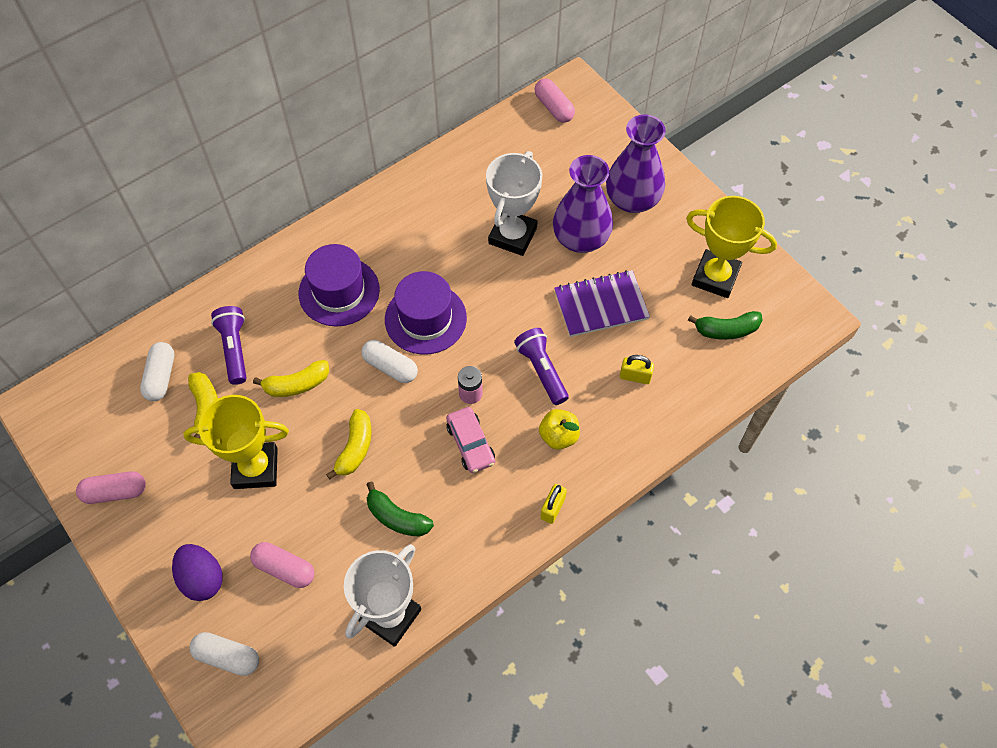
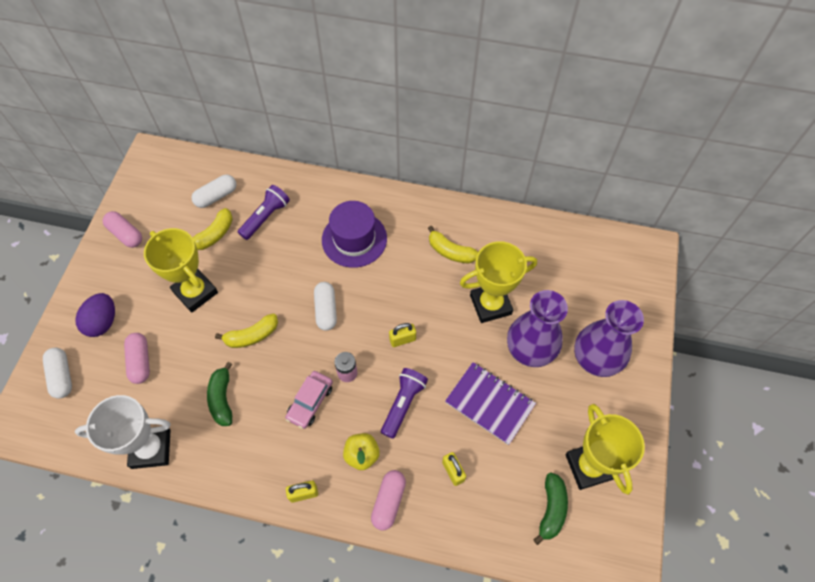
camera: 50 degrees right, 0 degrees up
yellow banana [253,360,329,397] -> yellow banana moved to [428,226,478,263]
purple hat [385,271,467,355] -> none
white trophy [486,151,542,256] -> yellow trophy [460,241,537,323]
pink capsule [534,79,575,123] -> pink capsule moved to [371,470,406,531]
green banana [688,311,763,340] -> green banana turned 120 degrees counterclockwise [533,473,568,545]
none -> yellow padlock [389,323,416,347]

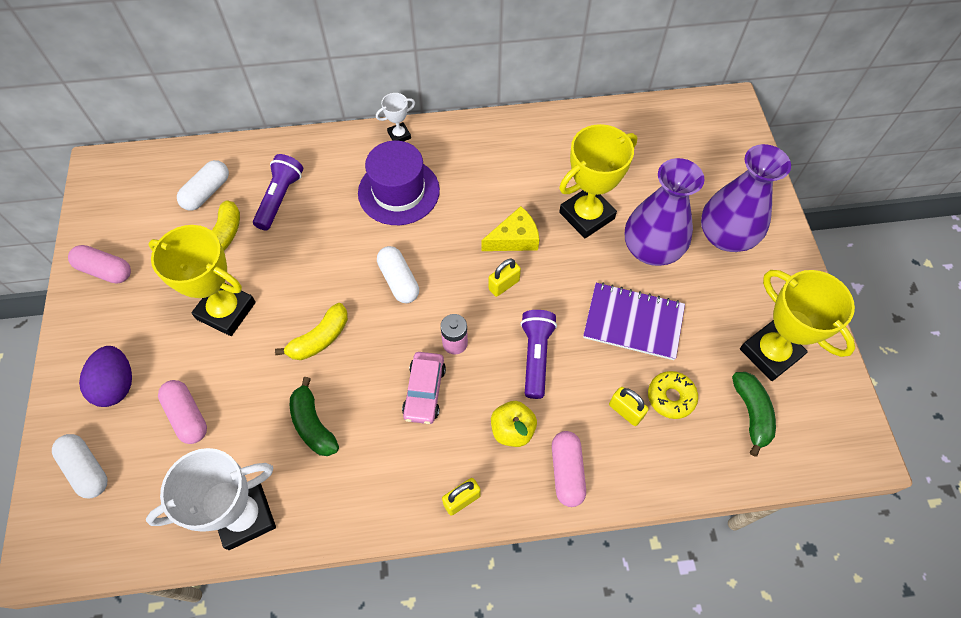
camera: 20 degrees left, 0 degrees up
yellow banana [428,226,478,263] -> none
none -> white trophy [376,93,415,141]
none -> yellow cheese [482,206,540,251]
none -> yellow donut [648,371,698,419]

